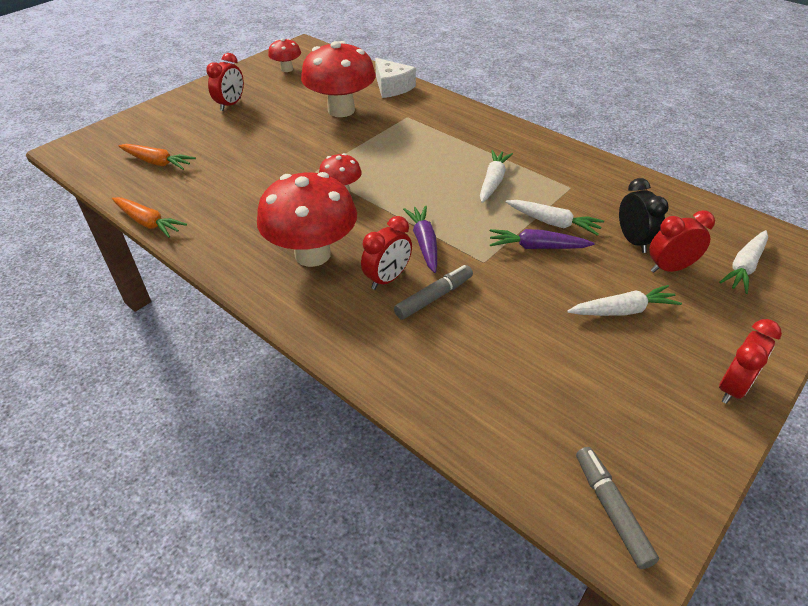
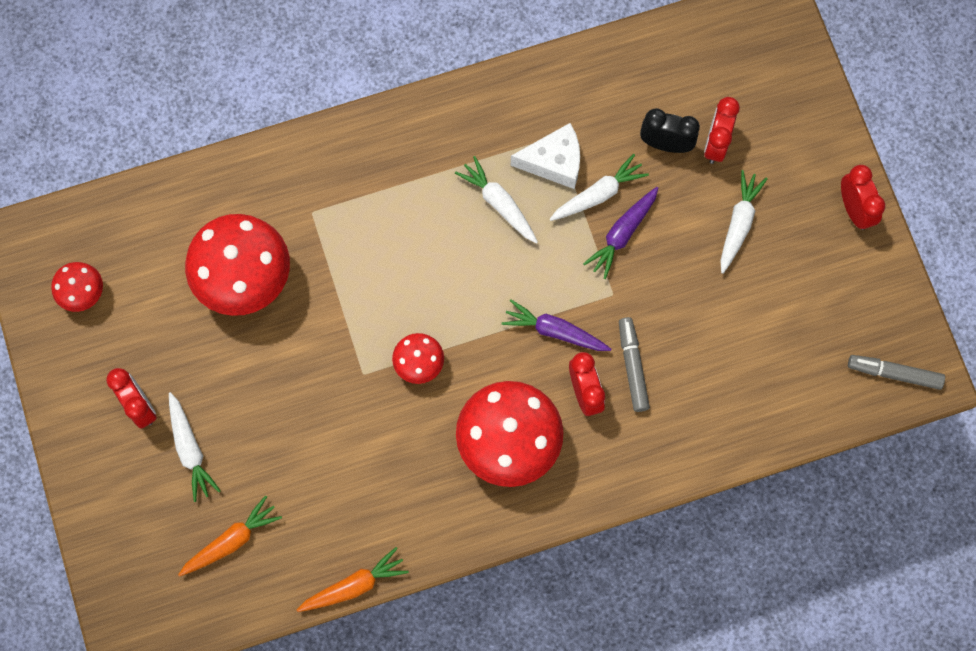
camera: 60 degrees left, 30 degrees up
white cheese [375,58,416,98] -> white cheese moved to [511,123,580,189]
white carrot [719,230,768,294] -> white carrot moved to [169,392,221,502]

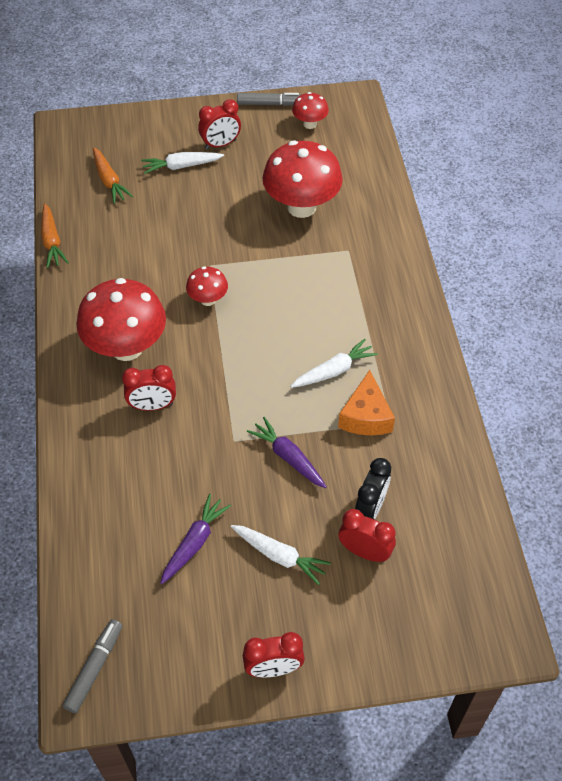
camera: 100 degrees right, 20 degrees down
purple carrot [502,300,611,351] -> purple carrot moved to [160,494,231,584]
white cheese [511,123,580,189] -> orange cheese [338,370,395,436]
white carrot [549,154,649,221] -> none
grey marker [619,317,650,412] -> grey marker moved to [237,93,301,106]

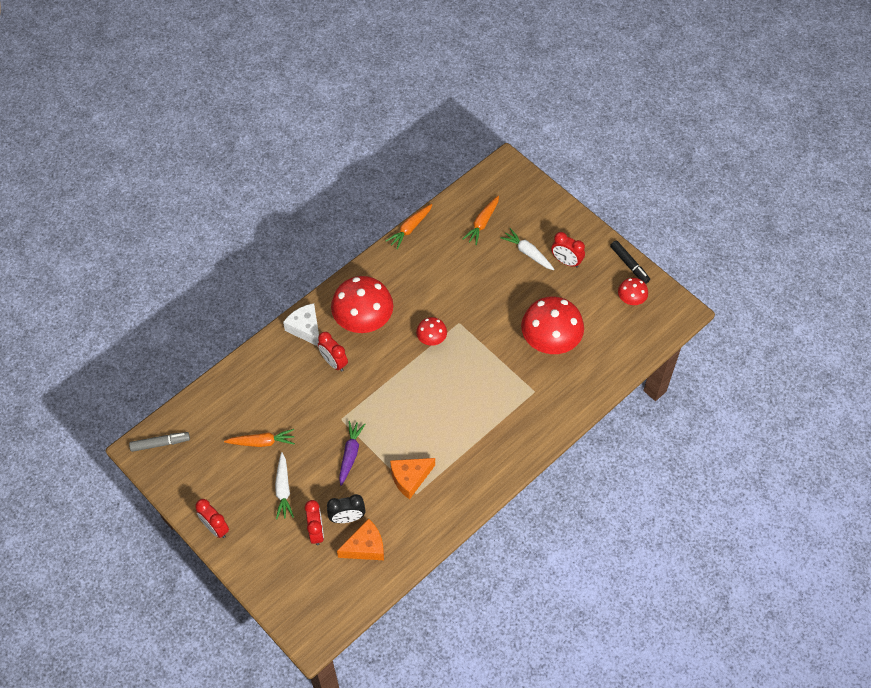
camera: 55 degrees right, 5 degrees up
purple carrot [160,494,231,584] -> orange carrot [224,429,295,447]
grey marker [237,93,301,106] -> black marker [610,240,650,284]
white carrot [290,339,378,388] -> none
none -> white cheese [283,303,319,346]
none -> orange cheese [337,518,384,560]

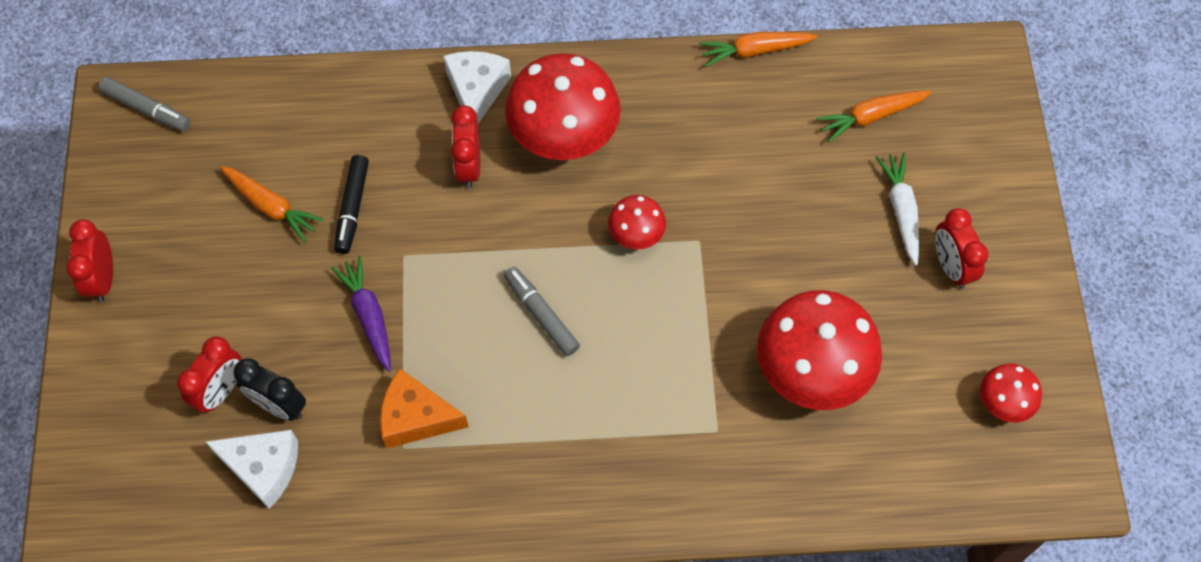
camera: 40 degrees right, 5 degrees up
white carrot [275,452,294,519] -> none
orange cheese [337,518,384,560] -> white cheese [206,430,298,509]
purple carrot [339,421,365,486] -> purple carrot turned 75 degrees counterclockwise [331,256,391,371]
black marker [610,240,650,284] -> black marker moved to [334,155,369,254]
none -> grey marker [504,266,580,356]

